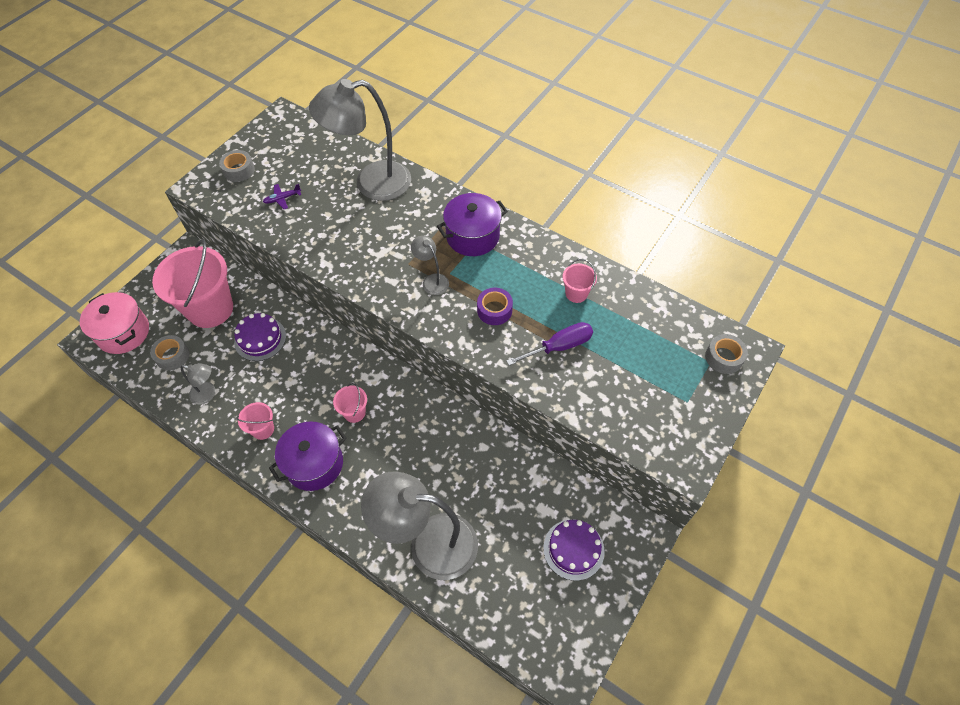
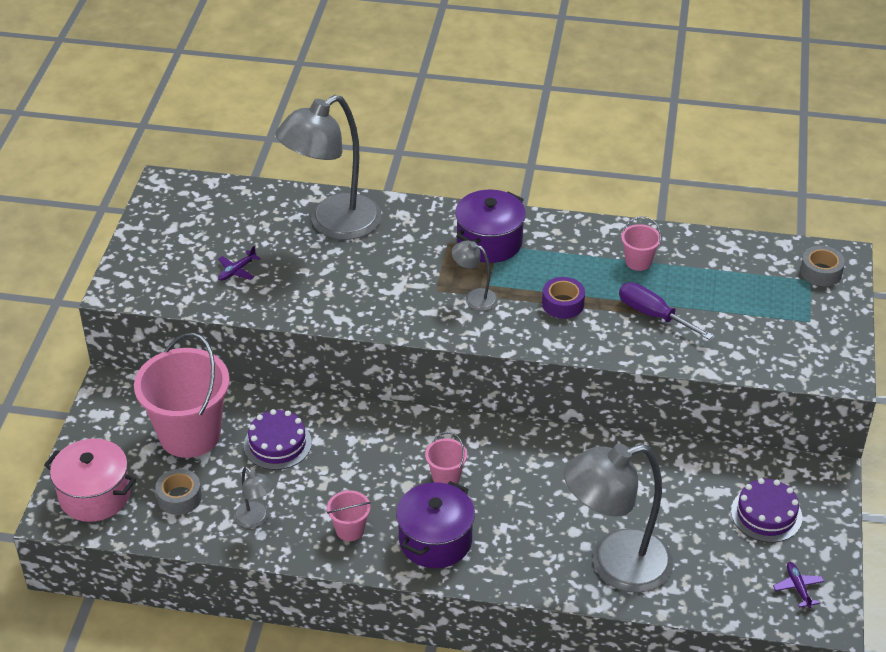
camera: 25 degrees left, 15 degrees down
grey lamp [181,363,216,405] -> grey lamp turned 60 degrees clockwise [234,466,274,528]
grey tape [219,150,255,182] -> none
purple screwdriver [506,322,593,366] -> purple screwdriver turned 90 degrees counterclockwise [619,282,713,340]
none -> purple plane [773,562,824,608]

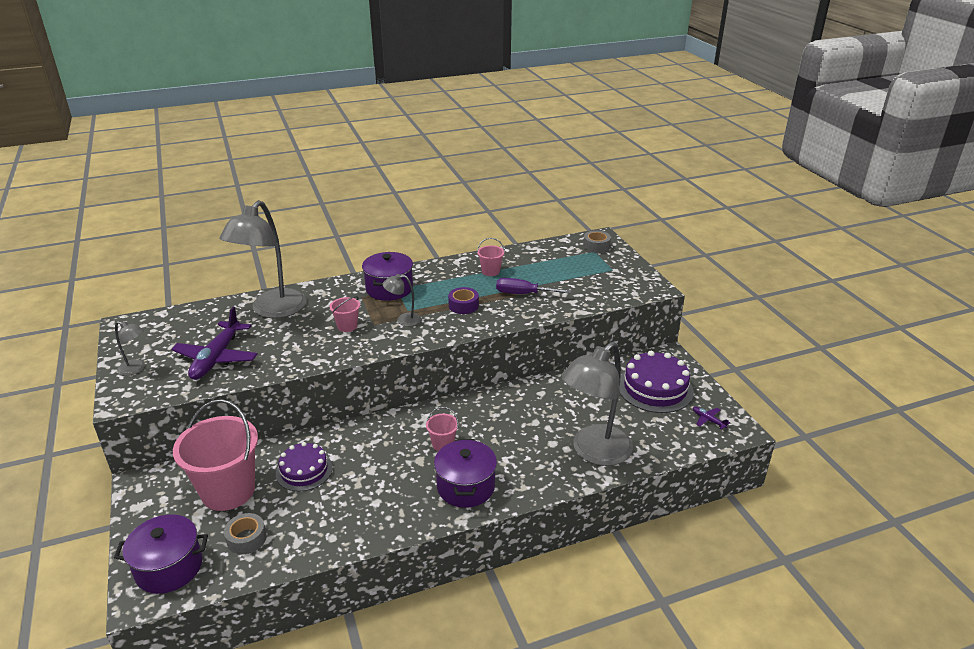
camera: 30 degrees left, 10 degrees down
pink pot [44,439,136,522] -> purple pot [114,515,208,594]
purple plane [218,246,261,281] -> purple plane [171,307,257,380], size x2.34
grey lamp [234,466,274,528] -> grey lamp moved to [115,321,145,376]
pink bucket [327,490,371,541] -> pink bucket moved to [330,296,360,332]
purple cake [731,478,802,543] -> purple cake [620,351,694,413], size x1.53

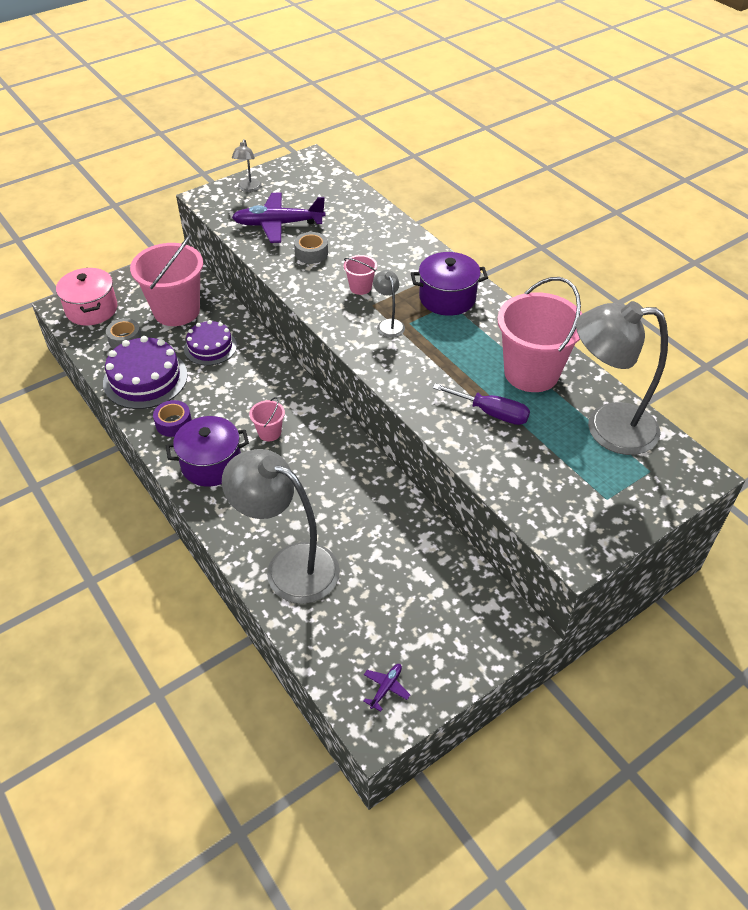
camera: 75 degrees right, 15 degrees up
purple pot [114,515,208,594] -> pink pot [56,268,118,326]
grey lamp [219,200,306,318] -> grey lamp moved to [576,301,668,455]
purple tape [448,287,479,314] -> purple tape moved to [153,400,192,437]
pink bucket [477,238,505,276] -> pink bucket [497,277,582,392], size x2.26
purple screwdriver [496,278,571,294] -> purple screwdriver turned 120 degrees clockwise [433,383,530,425]
grey tape [583,230,611,253] -> grey tape moved to [294,232,328,264]
purple cake [620,351,694,413] -> purple cake moved to [103,336,188,409]

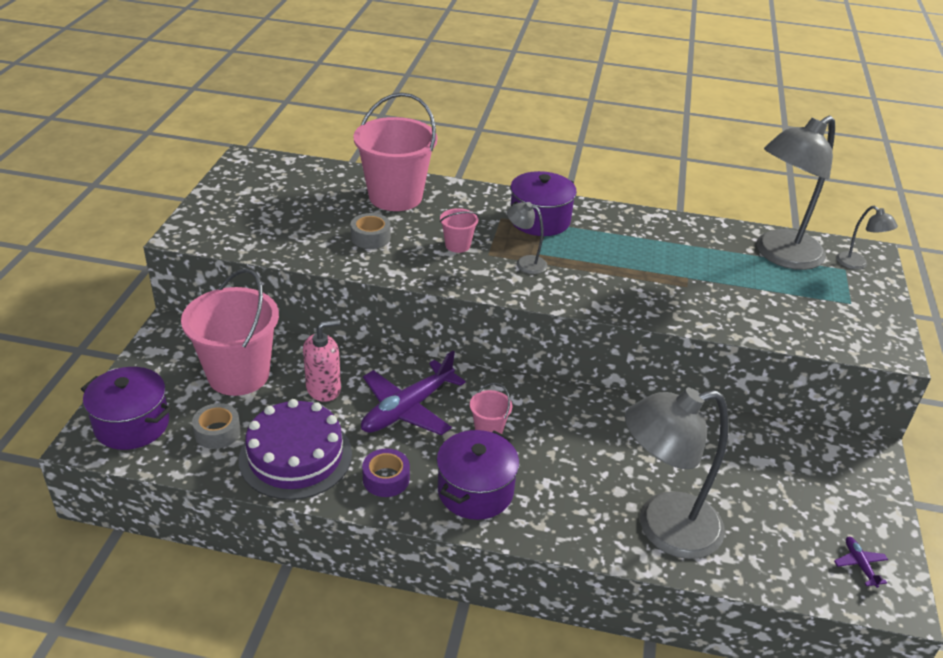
camera: 45 degrees left, 10 degrees down
pink pot [56,268,118,326] -> purple pot [81,367,172,450]
purple cake [184,320,237,365] -> pink soap dispenser [303,320,341,402]
grey lamp [232,139,262,192] -> grey lamp moved to [836,206,898,270]
purple plane [232,192,325,243] -> purple plane moved to [361,351,466,435]
purple screwdriver [433,383,530,425] -> none
pink bucket [497,277,582,392] -> pink bucket moved to [353,93,437,211]

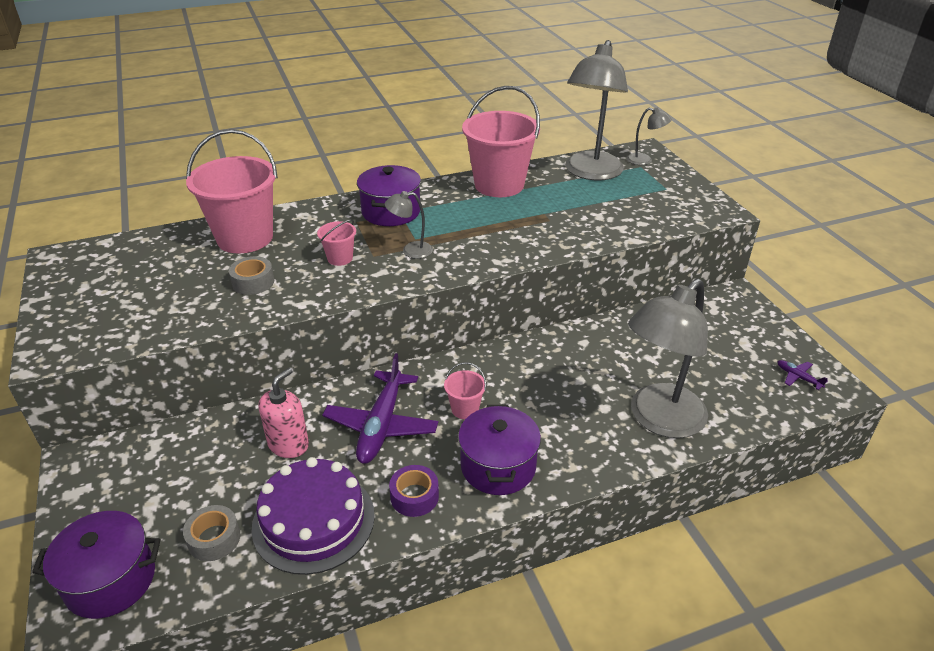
camera: 30 degrees left, 0 degrees up
pink bucket [181,268,279,396] -> pink bucket moved to [462,86,540,197]

